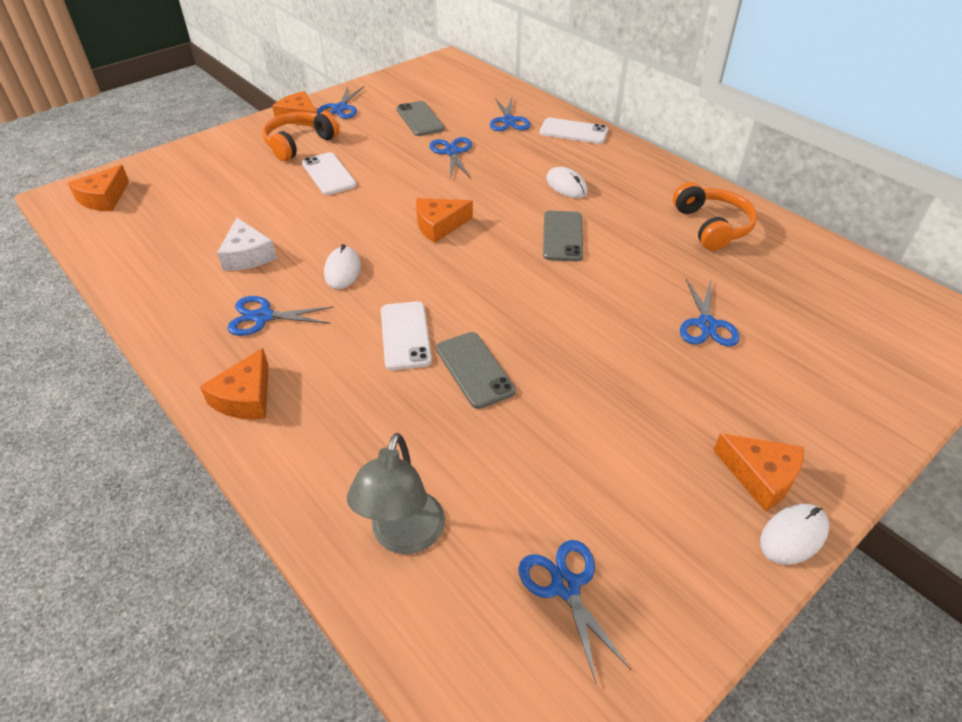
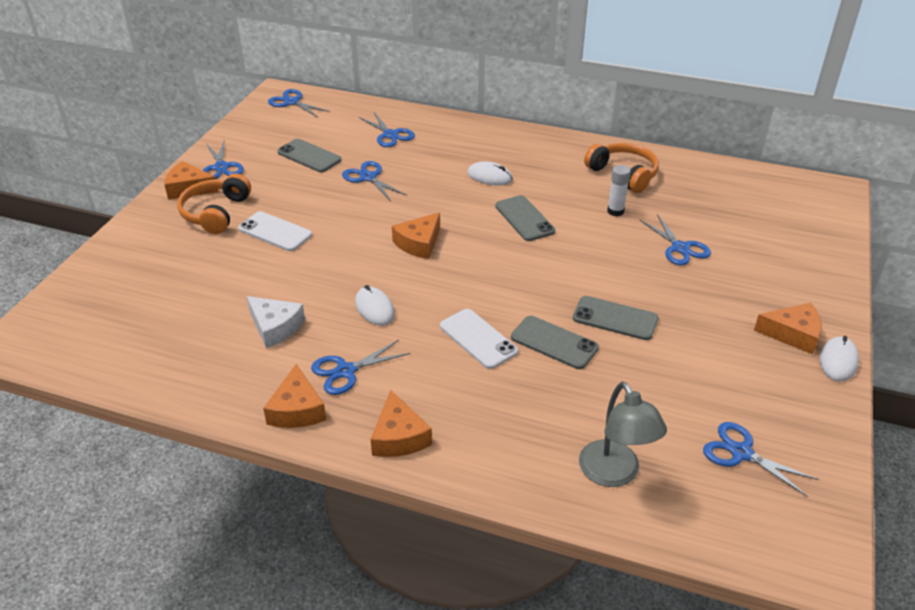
camera: 30 degrees left, 5 degrees down
orange cheese [68,165,129,211] -> orange cheese moved to [263,364,326,428]
white phone [540,118,608,144] -> none
none -> blue scissors [268,89,330,117]
none -> grey phone [573,296,658,340]
none -> white glue stick [607,165,631,216]

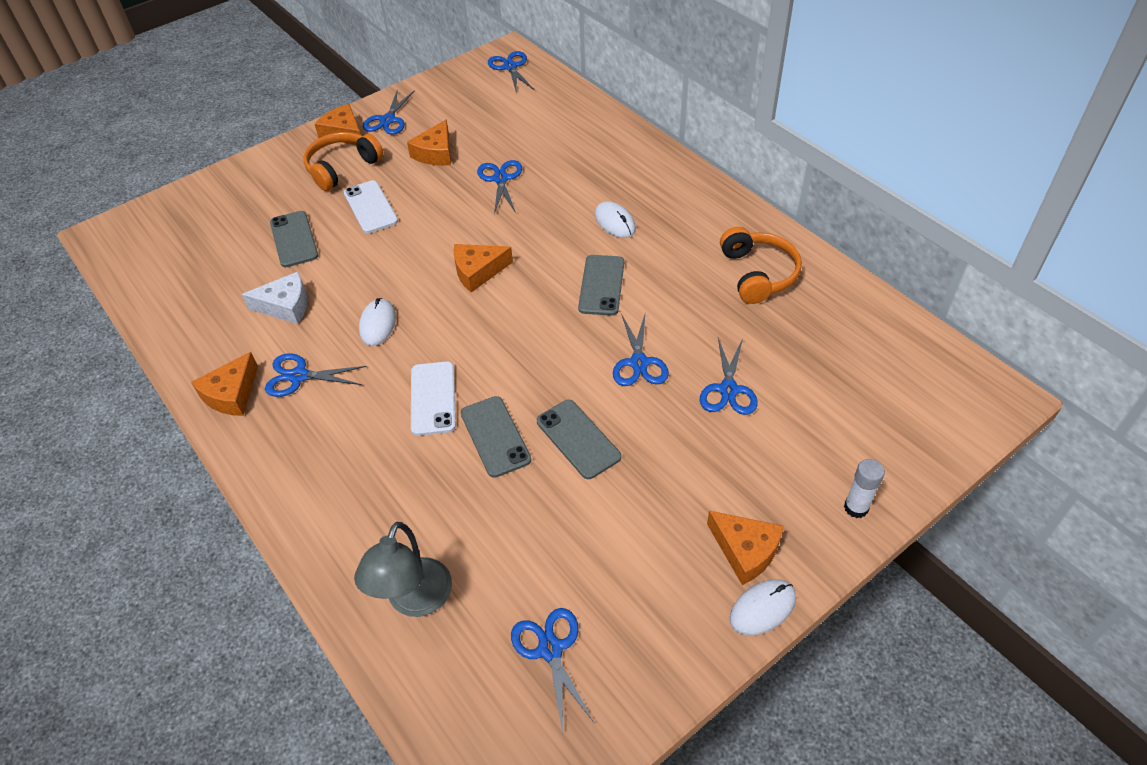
camera: 35 degrees right, 10 degrees up
white cheese [247,296,305,348] -> white cheese turned 75 degrees counterclockwise [242,272,307,324]
grey phone [277,139,341,172] -> grey phone moved to [270,211,319,267]
blue scissors [359,112,415,147] -> blue scissors moved to [613,311,669,386]
orange cheese [370,390,432,457] -> orange cheese moved to [407,120,451,166]
white glue stick [607,165,631,216] -> white glue stick moved to [844,459,885,518]

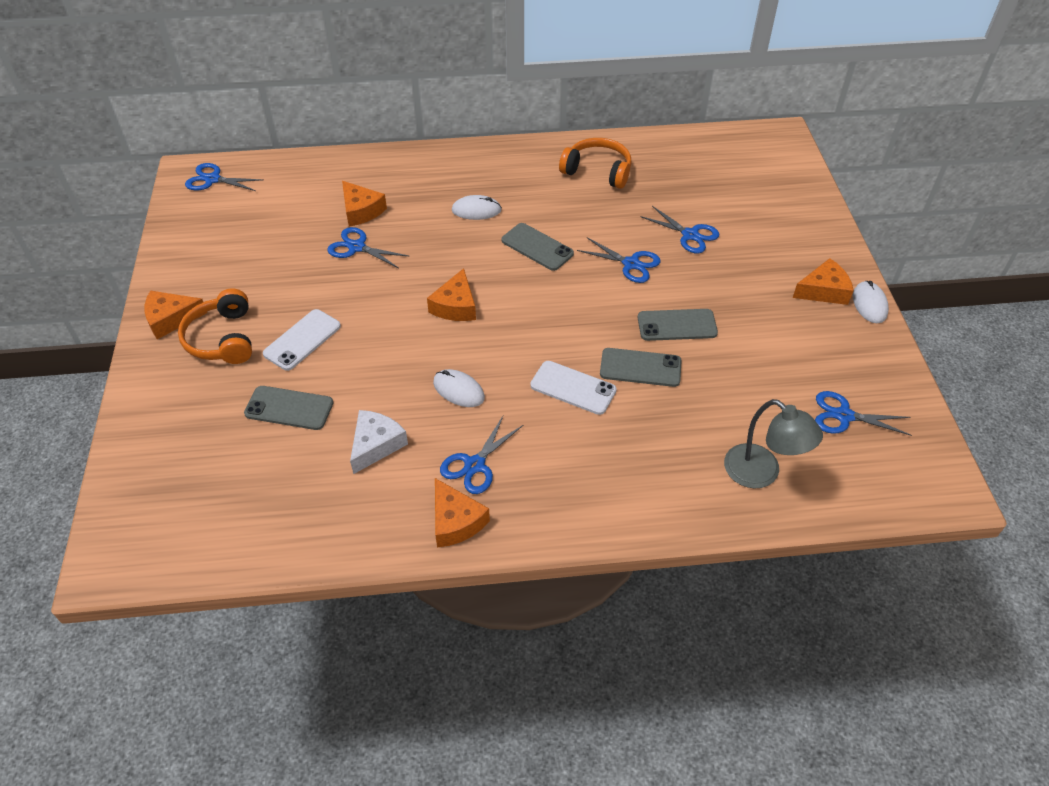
camera: 60 degrees left, 0 degrees up
white phone [344,180,398,233] -> white phone turned 60 degrees counterclockwise [263,309,341,371]
blue scissors [363,89,415,135] -> none
orange cheese [407,120,451,166] -> orange cheese moved to [342,181,387,227]
white glue stick [844,459,885,518] -> none

